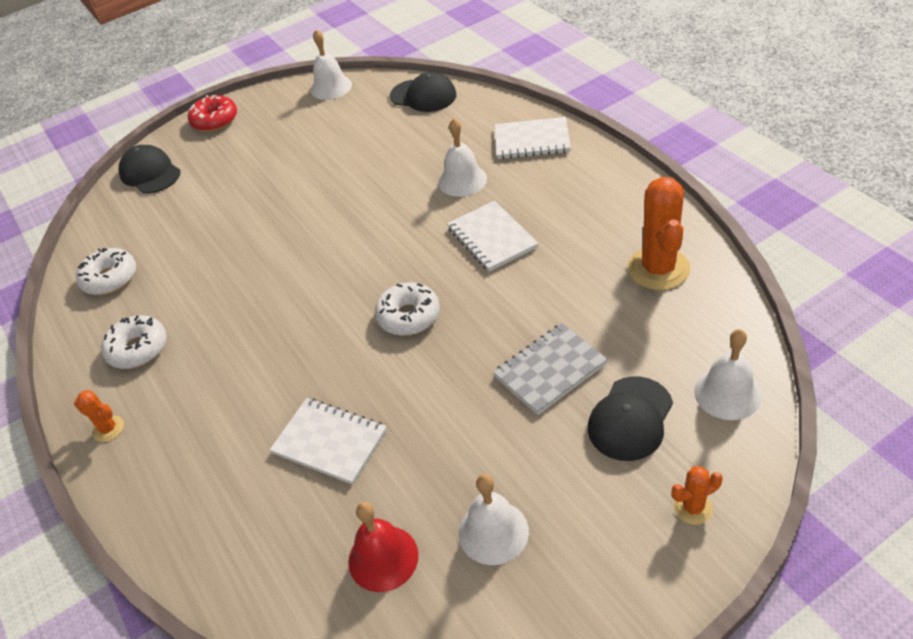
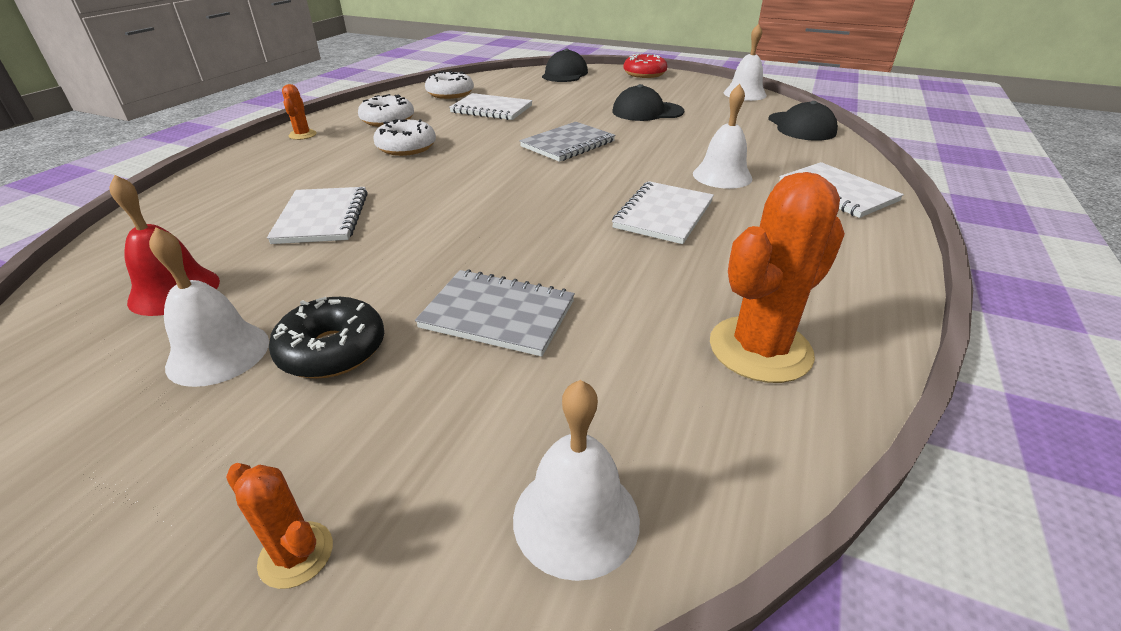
camera: 50 degrees right, 10 degrees down
white donut [375,282,440,336] -> white donut moved to [373,119,436,156]
black cap [588,376,673,461] -> black cap moved to [612,84,684,121]
none -> black donut [269,297,384,378]
none -> white notebook [449,93,533,120]
none -> grey notebook [520,122,615,162]

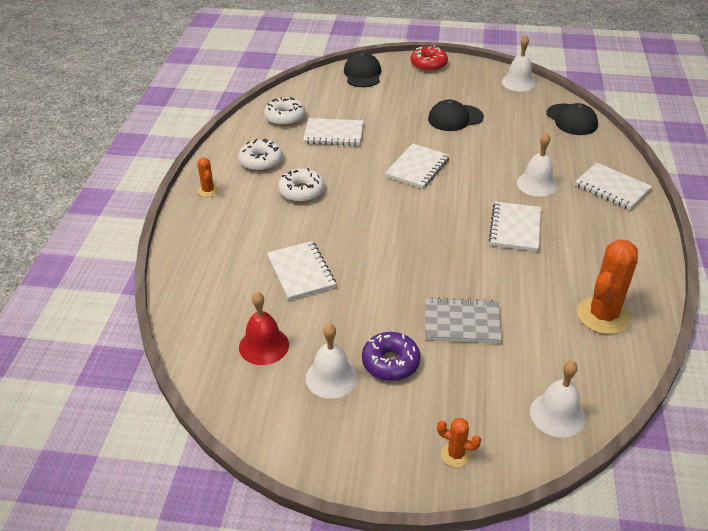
camera: 15 degrees left, 5 degrees up
black donut [269,297,384,378] -> purple donut [362,332,420,381]
grey notebook [520,122,615,162] -> white notebook [385,143,450,189]

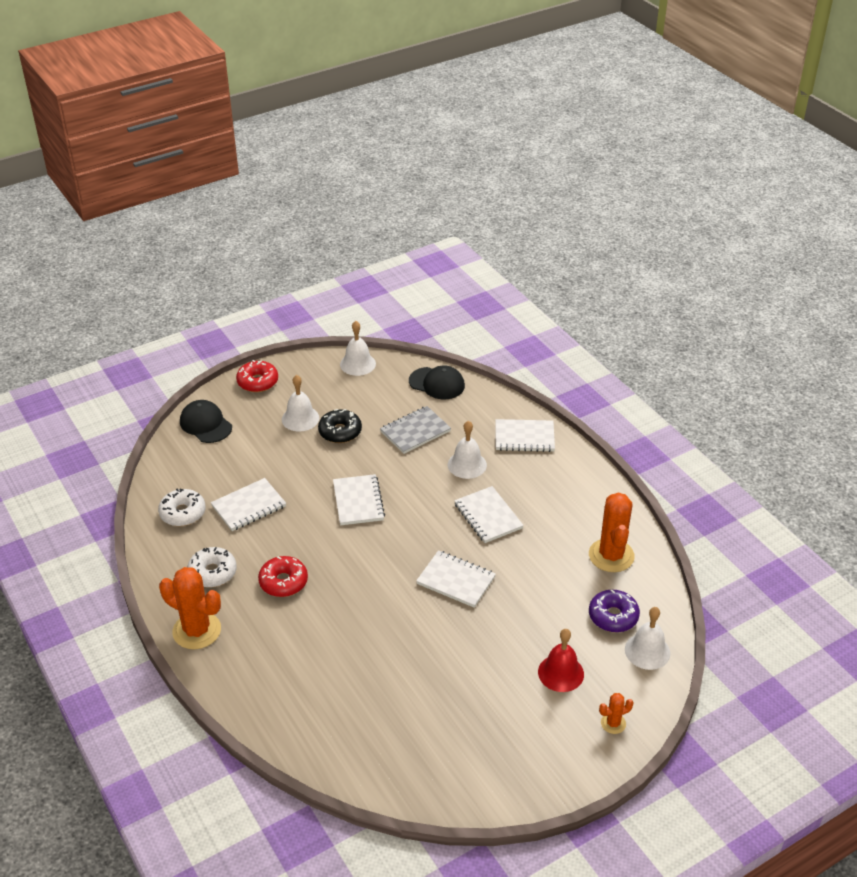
camera: 40 degrees left, 0 degrees up
orange cactus [197,158,219,197] -> orange cactus [159,567,221,650], size x2.04
red bell [239,292,289,365] -> red bell moved to [538,629,584,692]
white notebook [267,241,336,300] -> white notebook moved to [416,550,496,608]
white donut [278,168,325,203] -> red donut [258,556,308,597]
white bell [306,324,358,399] -> white bell moved to [282,375,319,432]
purple donut [362,332,420,381] -> purple donut moved to [589,589,640,632]
grey notebook [425,297,502,343] -> grey notebook moved to [380,406,451,454]
black cap [428,100,484,131] -> black donut [318,409,362,443]

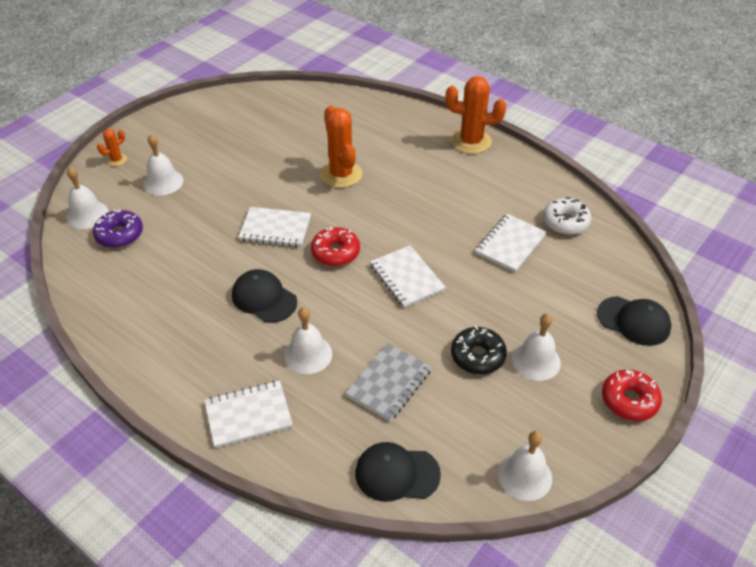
camera: 160 degrees right, 5 degrees up
white donut [187,547,237,588] -> none
red donut [258,556,308,597] -> red donut moved to [311,227,360,266]
white notebook [454,486,524,543] -> black cap [232,269,297,323]
red bell [538,629,584,692] -> white bell [143,134,183,195]
orange cactus [589,493,635,572] -> orange cactus moved to [320,106,362,188]

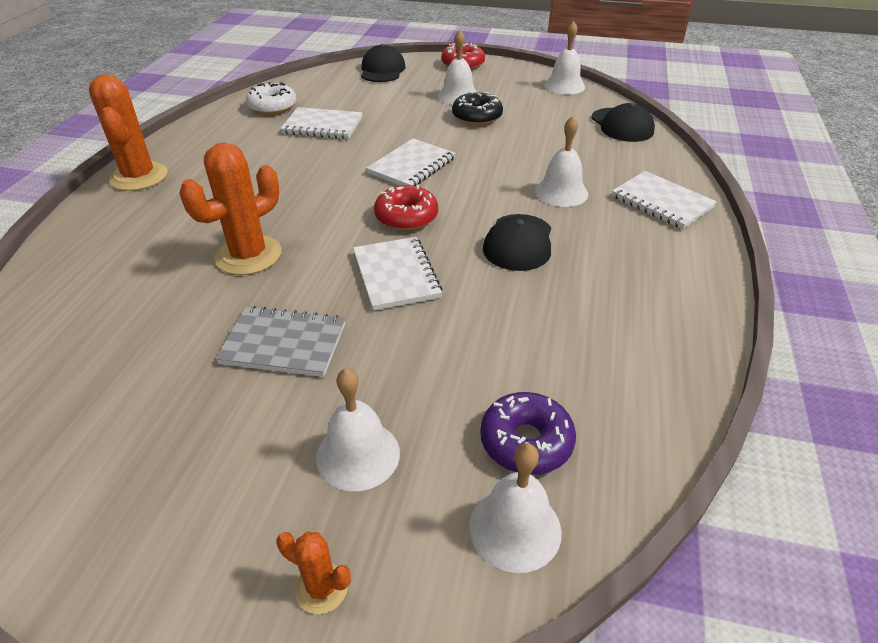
camera: 115 degrees left, 5 degrees down
grey notebook [345,343,432,421] -> grey notebook moved to [215,306,345,377]

